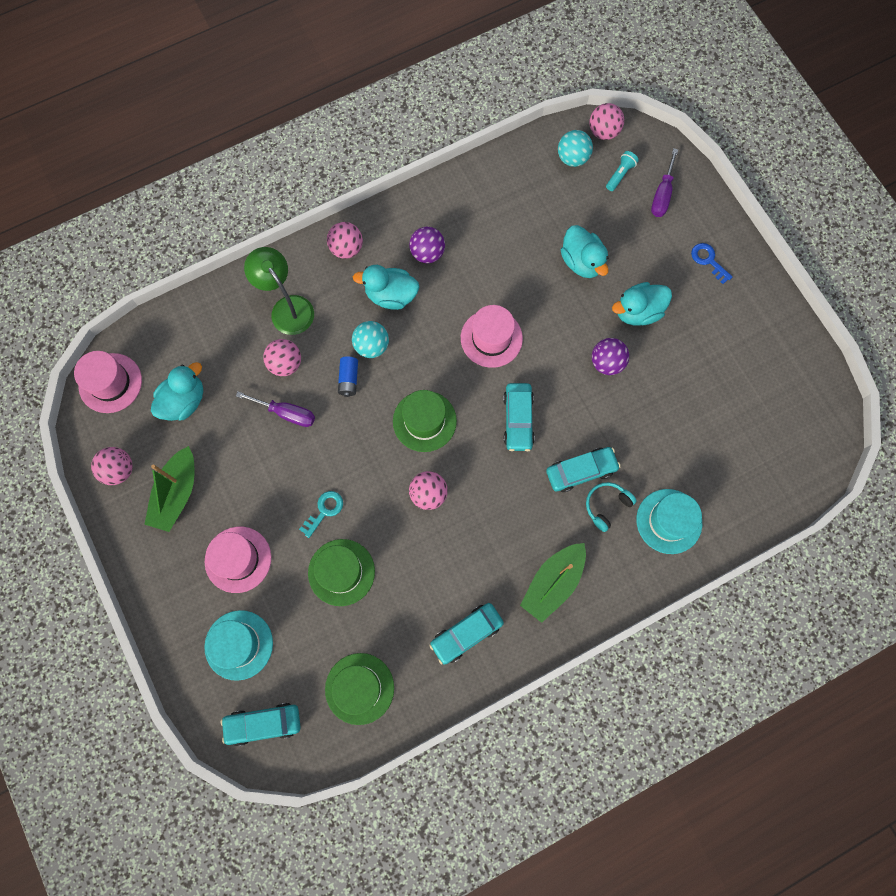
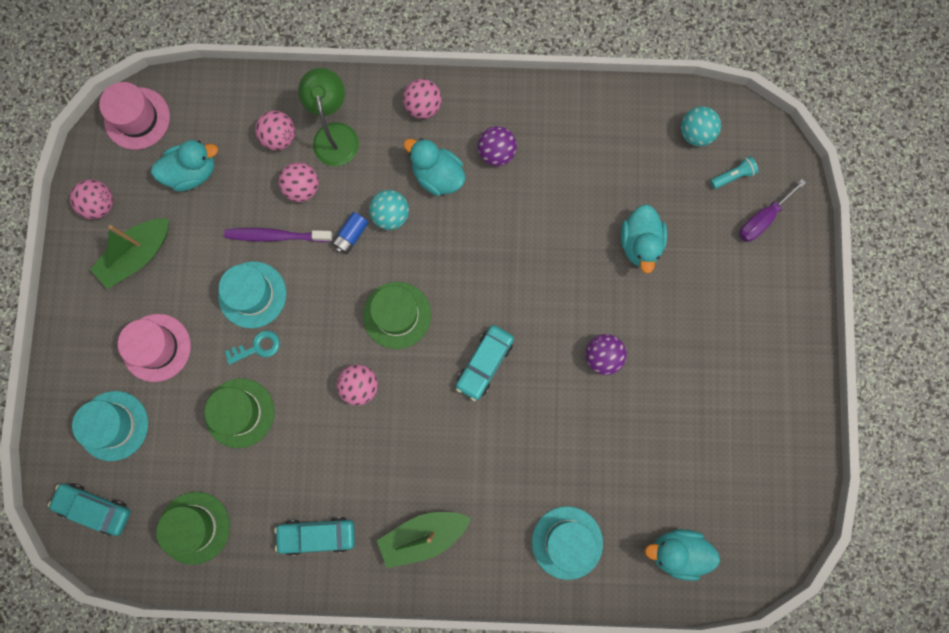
camera: 30 degrees right, 5 degrees up
purple screwdriver [236,391,315,427] -> purple toothbrush [224,228,333,242]
pink hat [461,305,523,368] -> none
turquoise car [546,447,621,492] -> none
turquoise headphones [586,482,637,532] -> none
pink ball [589,103,624,140] -> pink ball moved to [255,111,295,151]
turquoise duck [612,282,672,326] -> turquoise duck moved to [645,529,720,581]
blue key [691,243,733,284] -> none
none -> turquoise hat [218,261,286,328]

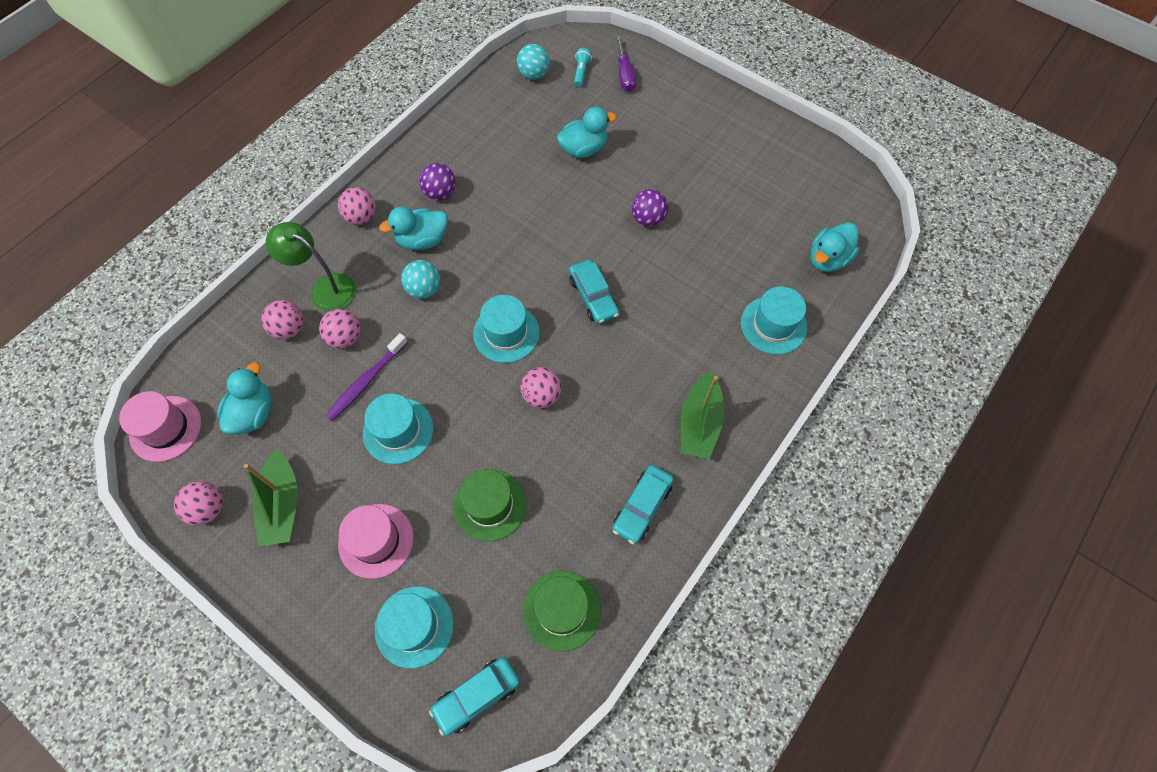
camera: 55 degrees left, 15 degrees down
turquoise key [225,330,280,365] -> none
blue battery [332,212,369,254] -> none
green hat [363,282,431,349] -> turquoise hat [473,295,540,363]
turquoise duck [621,204,667,274] -> turquoise duck turned 60 degrees counterclockwise [557,107,617,158]

